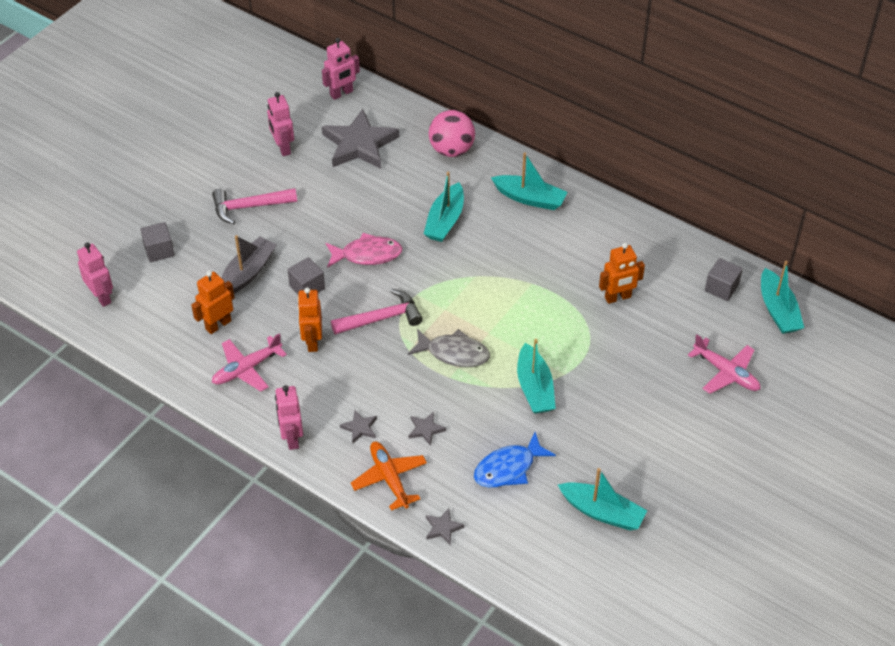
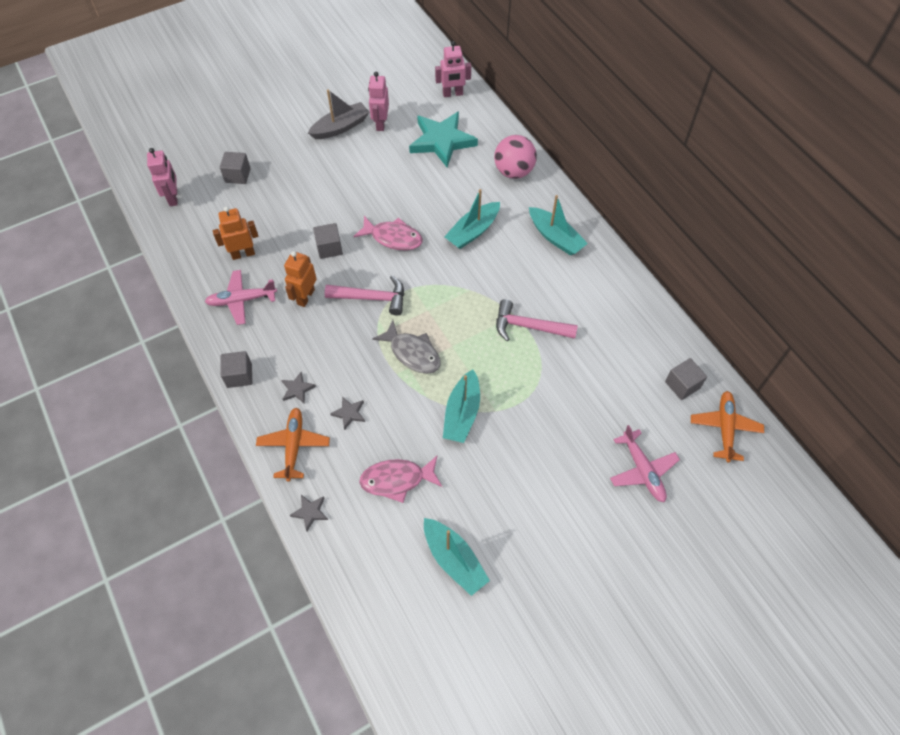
camera: 25 degrees right, 10 degrees up
pink hammer [212,188,297,224] -> pink hammer moved to [496,299,578,341]
grey boat [222,235,277,294] -> grey boat moved to [308,89,369,139]
pink robot [275,385,303,450] -> grey cube [220,351,252,388]
grey star [322,109,399,169] -> turquoise star [409,112,478,167]
blue fish [474,432,556,488] -> pink fish [359,456,442,503]
orange robot [599,243,645,304] -> none
turquoise boat [761,261,804,334] -> orange plane [691,391,764,463]

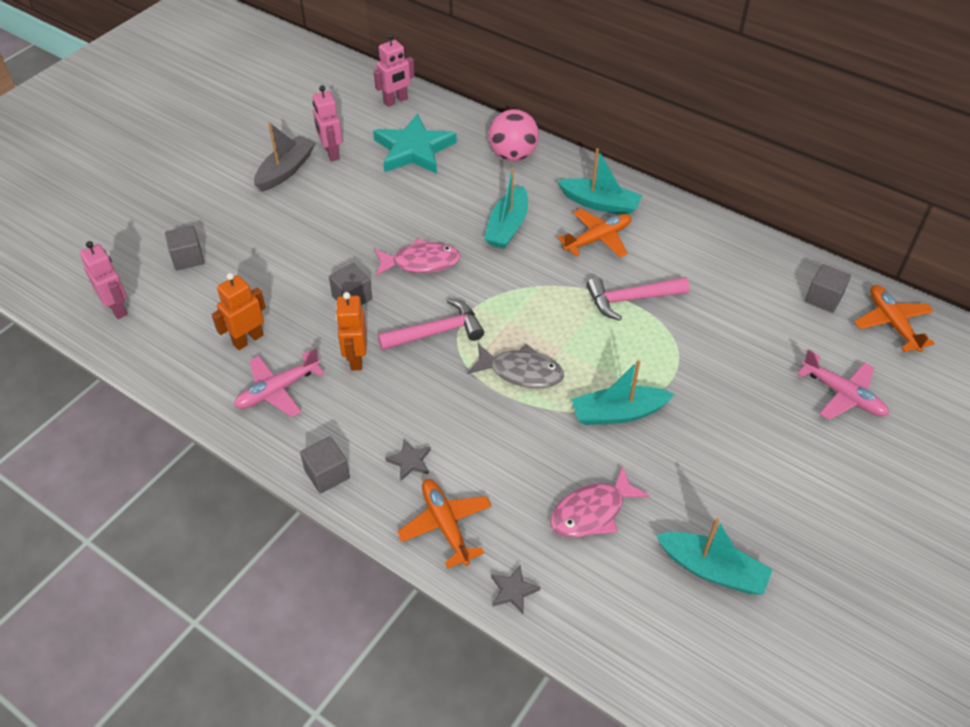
camera: 25 degrees left, 10 degrees down
grey star [330,396,365,430] -> none
turquoise boat [443,369,480,443] -> turquoise boat turned 90 degrees clockwise [571,360,675,425]
none -> orange plane [557,209,631,257]

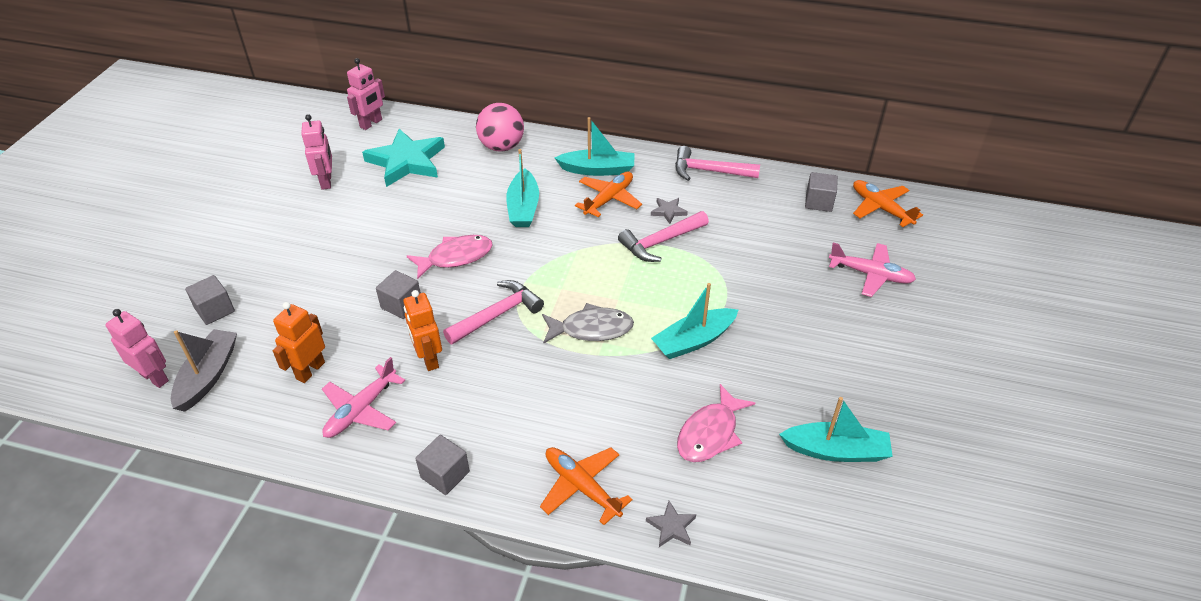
camera: 20 degrees left, 5 degrees down
grey boat [254,122,316,192] -> grey boat moved to [171,329,237,412]
pink robot [312,85,343,162] -> pink robot turned 150 degrees counterclockwise [301,114,332,190]
grey star [385,439,431,481] -> grey star moved to [651,198,688,224]
none -> pink hammer [675,146,760,181]

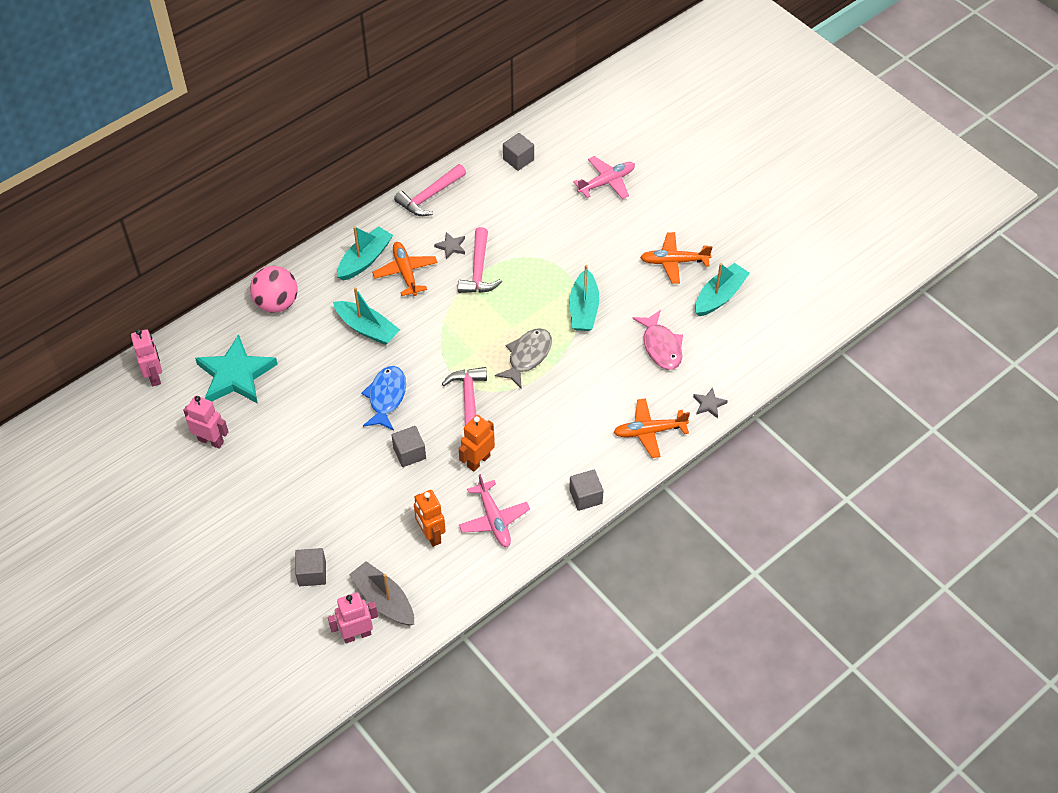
camera: 55 degrees left, 10 degrees up
orange robot [403,290,442,371] -> orange robot turned 120 degrees clockwise [459,415,495,472]
pink fish [407,235,493,279] -> blue fish [361,366,406,431]
orange plane [853,180,923,227] -> orange plane moved to [640,232,713,283]

